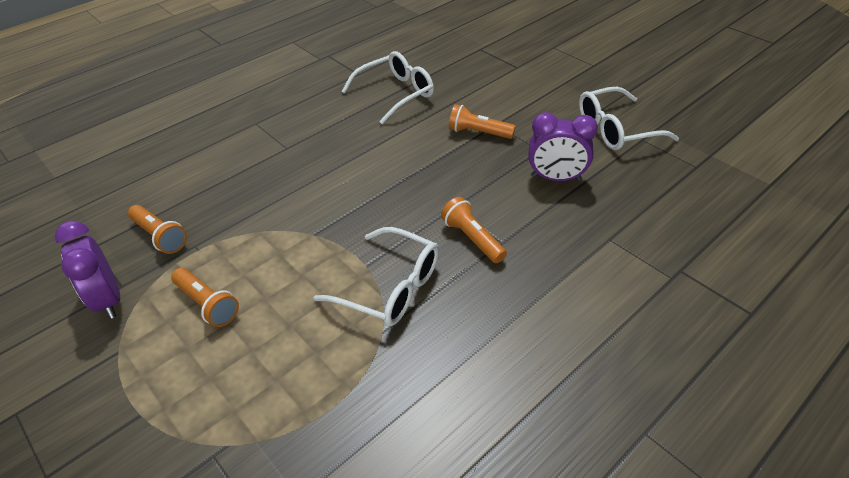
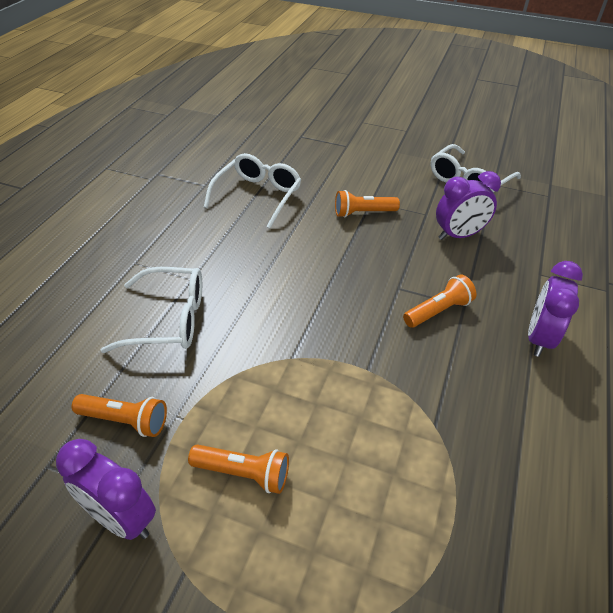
camera: 30 degrees left, 0 degrees up
white glasses [313,227,439,326] -> white glasses moved to [100,267,202,353]
orange flashlight [441,197,507,263] -> orange flashlight turned 120 degrees clockwise [403,274,476,328]
none -> purple clock [528,261,583,357]

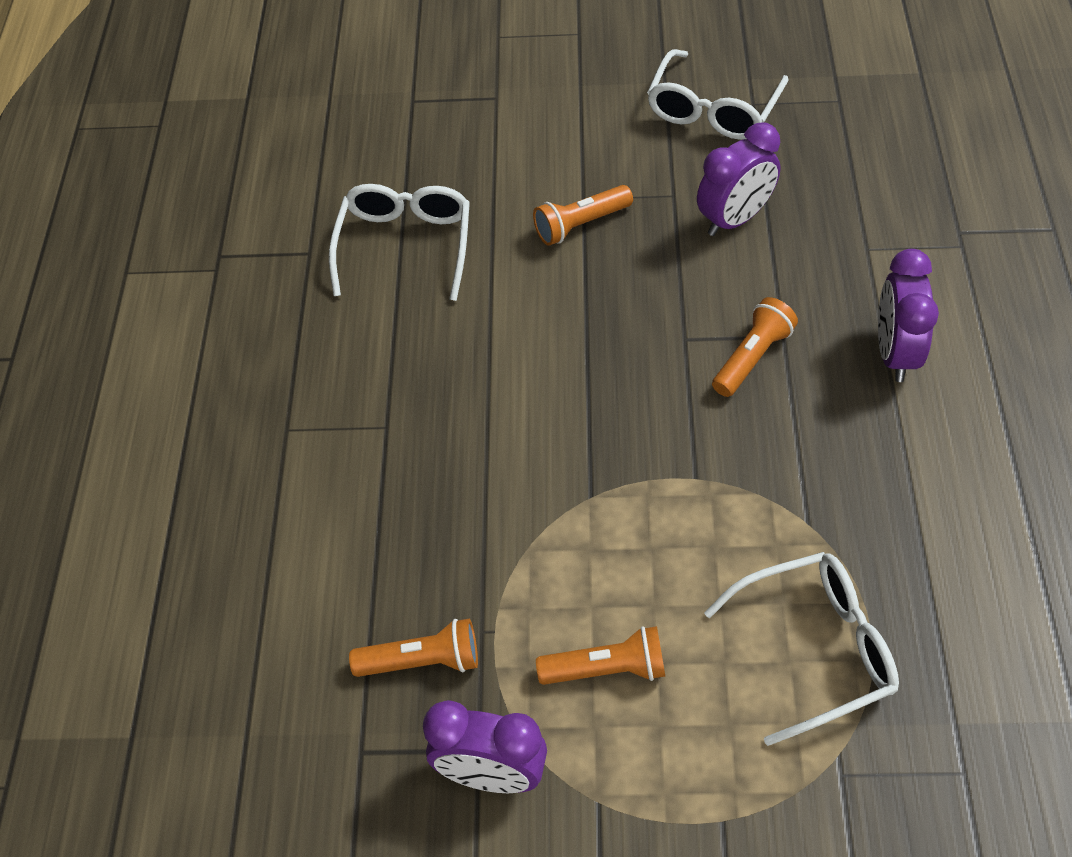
camera: 15 degrees left, 10 degrees up
white glasses [100,267,202,353] -> white glasses moved to [704,552,899,746]

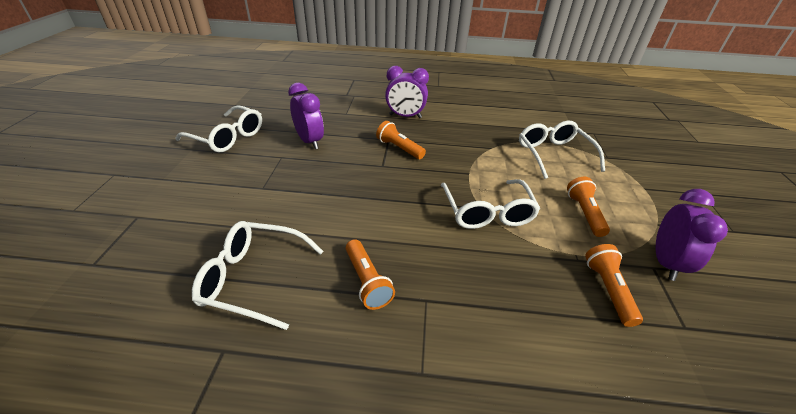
camera: 90 degrees left, 15 degrees down
orange flashlight [533,185,633,246] -> orange flashlight moved to [346,239,395,310]
none -> white glasses [441,179,540,229]

